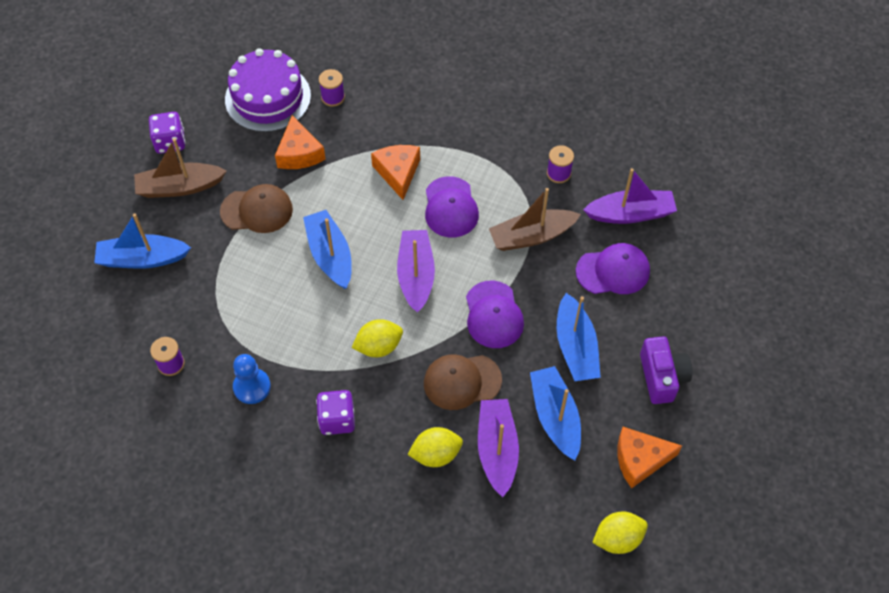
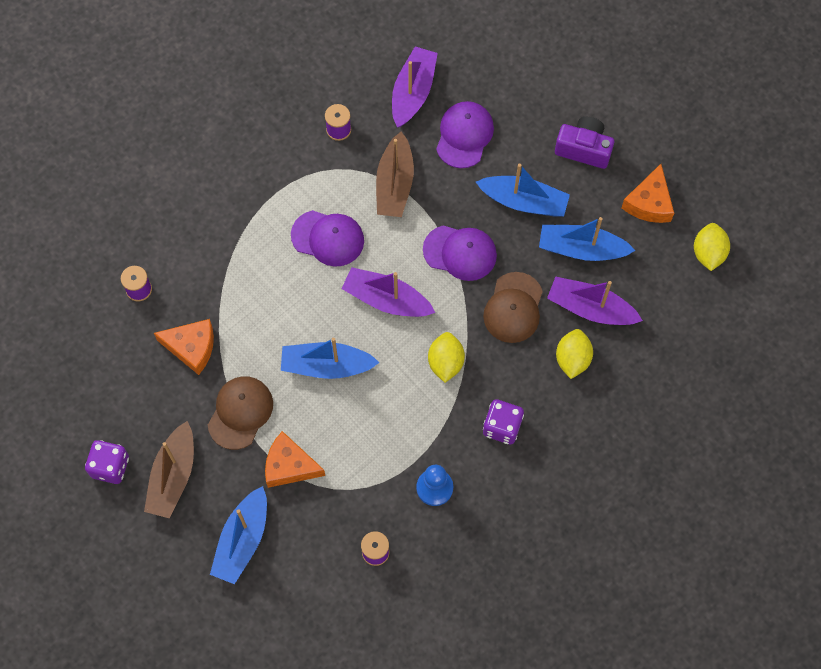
camera: 65 degrees left, 10 degrees up
purple cake [225,48,311,132] -> none
orange cheese [371,145,420,200] -> orange cheese moved to [265,431,325,488]

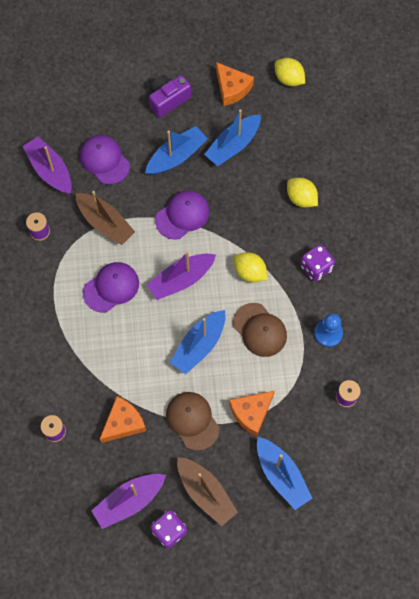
camera: 55 degrees left, 0 degrees up
brown cap [483,272,543,343] -> brown cap moved to [233,303,287,357]
purple boat [547,277,643,325] -> purple boat moved to [91,474,166,529]

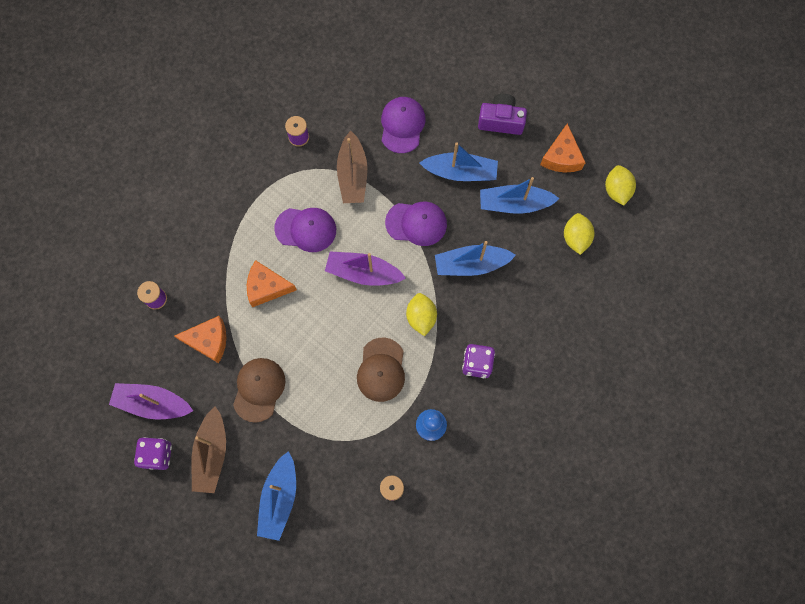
camera: 45 degrees right, 5 degrees up
purple boat [23,136,72,194] -> none
blue boat [170,310,225,374] -> blue boat moved to [435,241,516,276]
orange cheese [229,391,275,436] -> orange cheese moved to [247,260,297,307]
yellow lemon [287,178,318,208] -> yellow lemon moved to [564,213,595,255]

